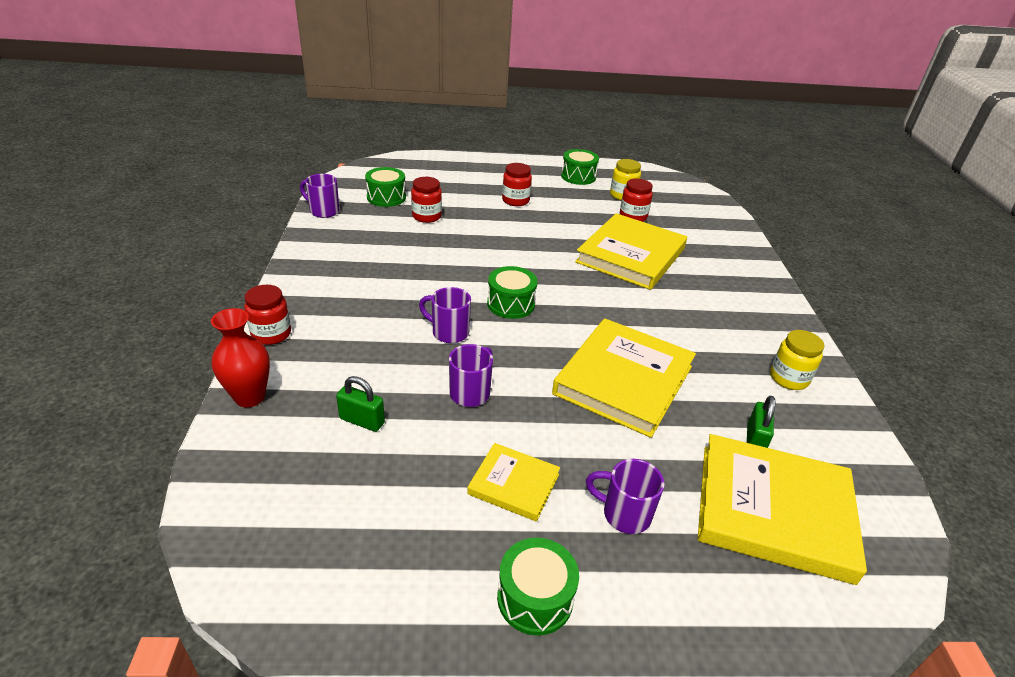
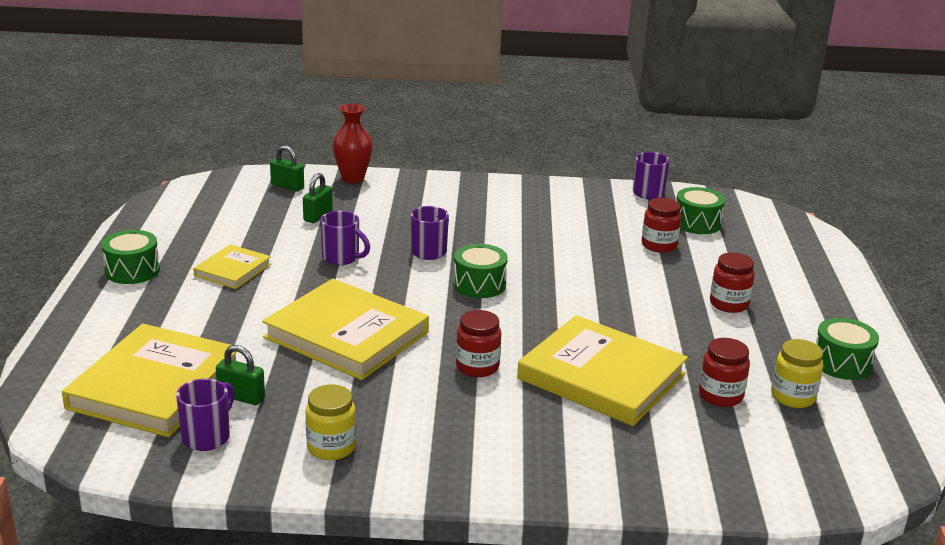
camera: 95 degrees right, 10 degrees down
red jar [244,285,291,345] -> red jar moved to [456,310,501,377]
purple mug [586,459,664,534] -> purple mug moved to [176,378,235,451]
none -> green padlock [270,145,304,192]

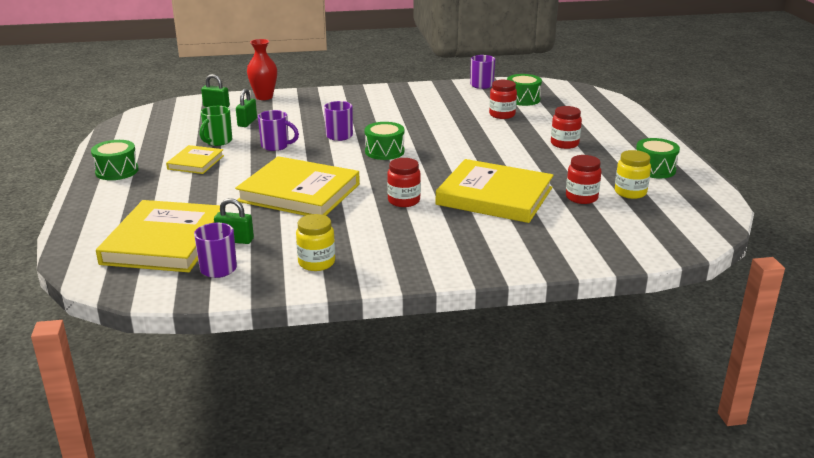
camera: 10 degrees left, 0 degrees up
none -> green mug [200,106,232,146]

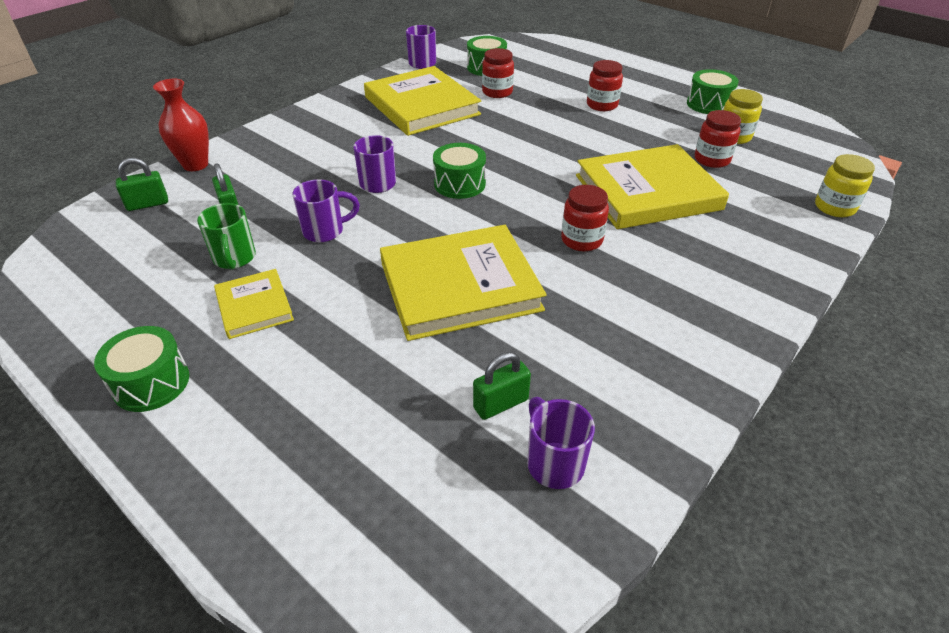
camera: 40 degrees left, 15 degrees up
yellow book [96,200,220,272] -> yellow book moved to [364,66,481,136]
yellow jar [296,214,335,271] -> yellow jar moved to [815,154,875,217]

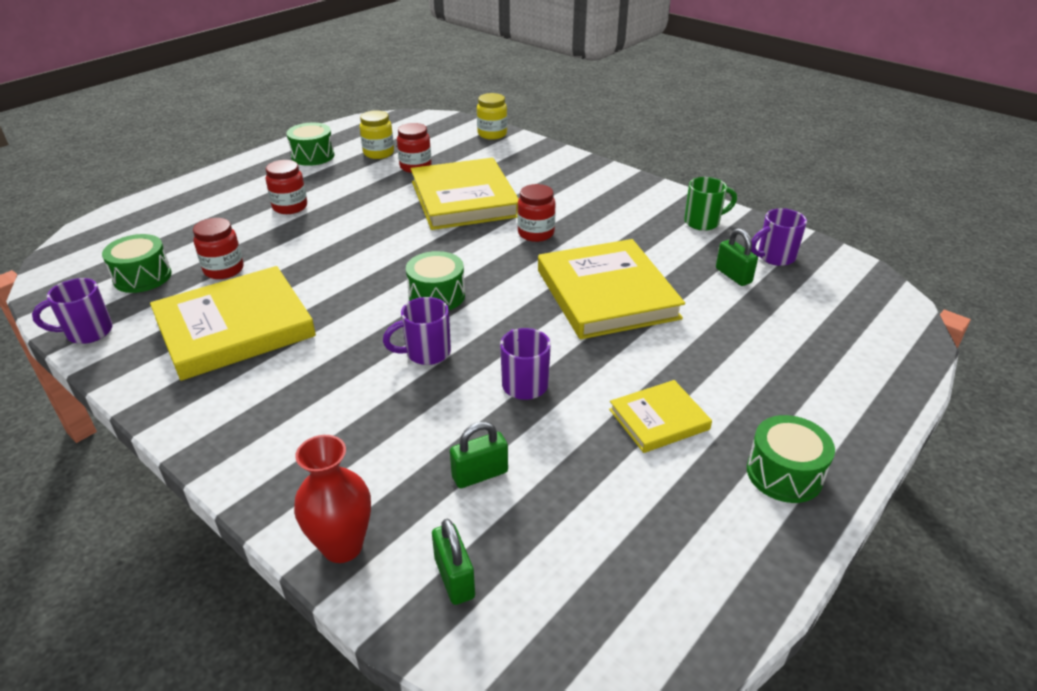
camera: 90 degrees left, 5 degrees down
green mug [197,203,256,270] -> green mug moved to [684,177,737,231]

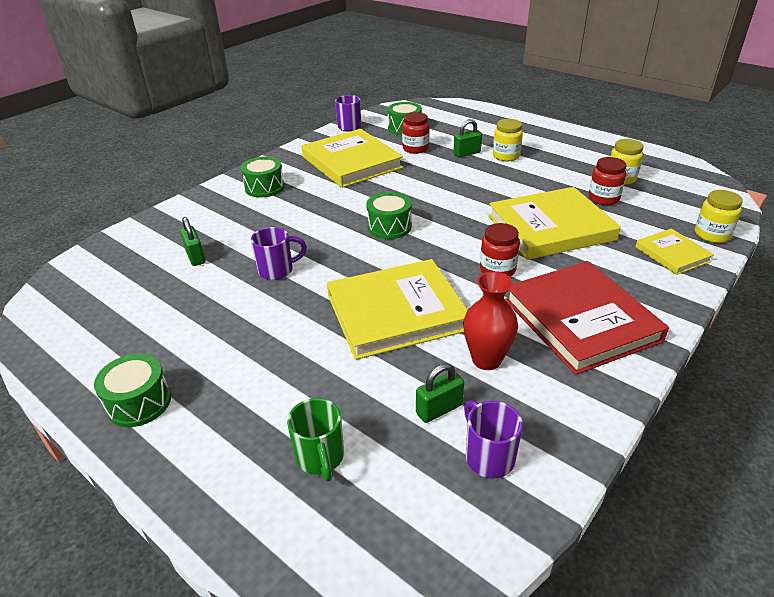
camera: 90 degrees right, 0 degrees up
red jar [266,160,307,214] -> yellow jar [493,119,523,161]
green drum [286,123,335,166] -> green drum moved to [241,156,285,197]
red vase [294,435,371,563] -> red vase moved to [463,271,518,370]
purple mug [383,297,451,365] -> none
green padlock [432,519,475,605] -> green padlock moved to [453,119,482,157]
yellow book [609,380,712,453] -> yellow book moved to [635,228,714,275]
green mug [684,177,737,231] -> green mug moved to [287,398,344,482]
none -> red book [505,261,669,375]

